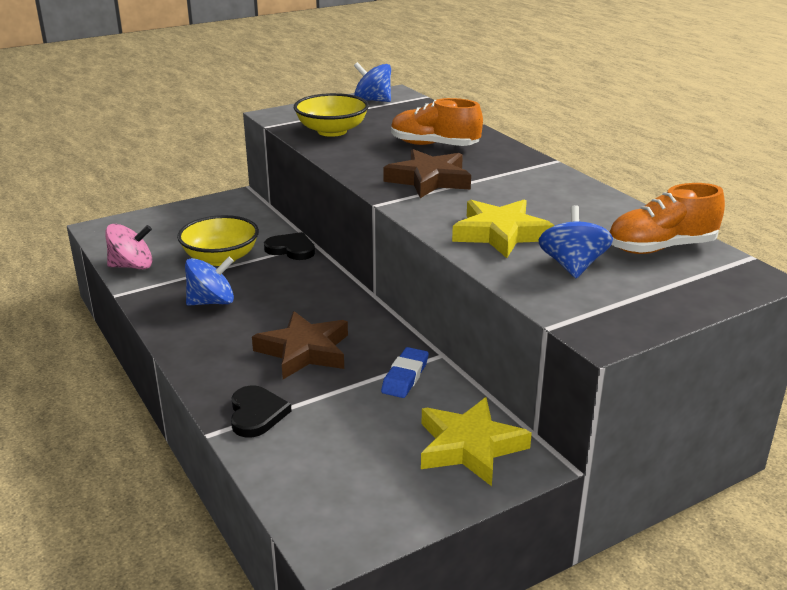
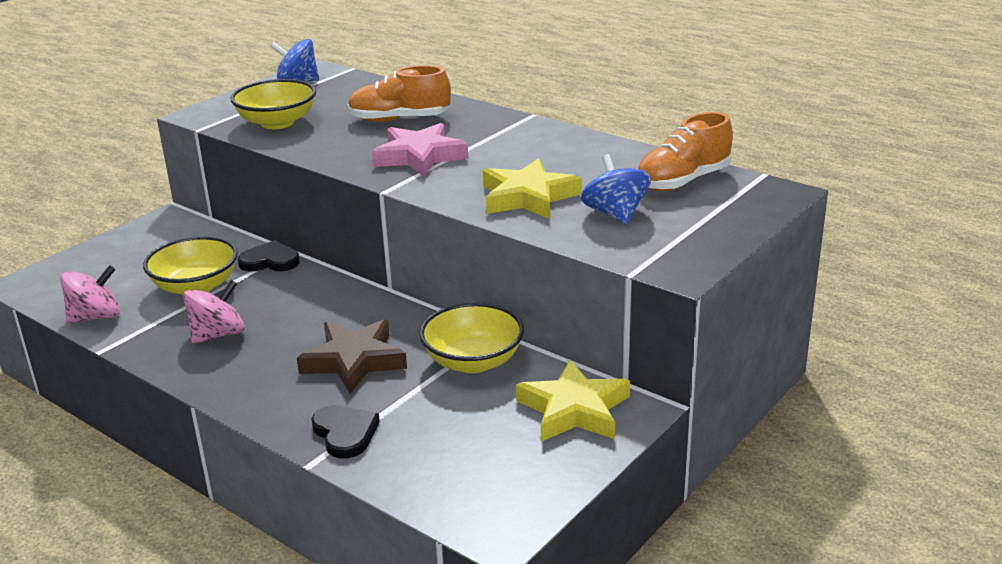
camera: 20 degrees left, 0 degrees up
blue spinning top [185,257,234,306] -> pink spinning top [183,280,245,344]
blue eraser [381,347,429,398] -> yellow bowl [419,303,524,373]
brown star [383,149,471,198] -> pink star [372,123,468,177]

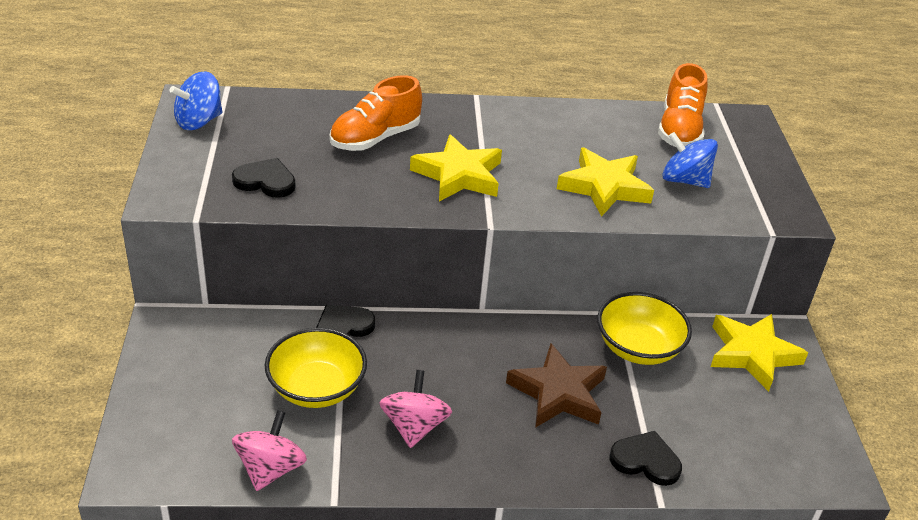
camera: 45 degrees left, 10 degrees up
yellow bowl [231,79,316,129] -> black heart [232,158,296,198]
pink star [372,123,468,177] -> yellow star [410,134,502,202]

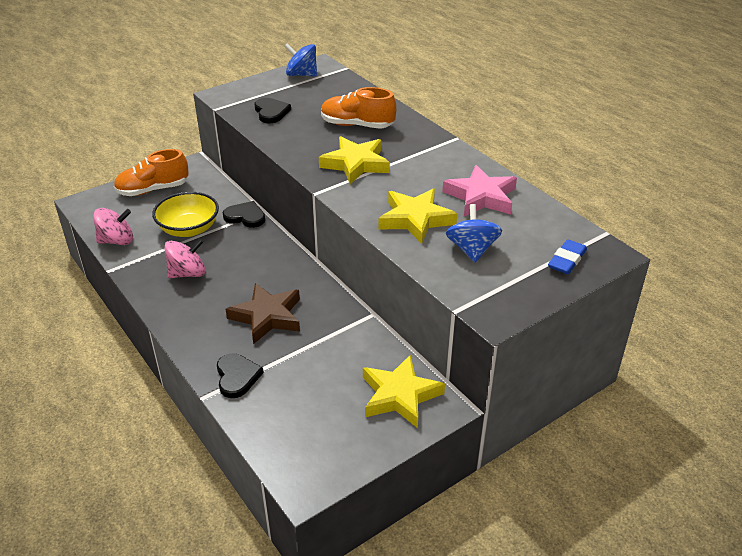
camera: 60 degrees right, 0 degrees up
yellow bowl [597,292,692,365] -> none
orange shoe [658,63,707,147] -> orange shoe moved to [114,149,188,196]
none -> pink star [442,165,517,216]
none -> blue eraser [548,239,587,274]

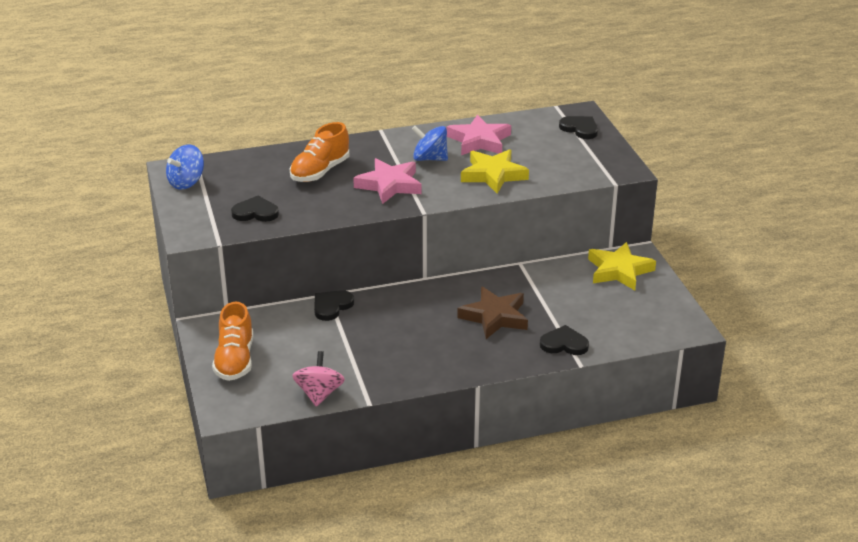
camera: 70 degrees left, 5 degrees down
yellow bowl [152,192,219,237] -> none
pink spinning top [164,238,205,278] -> none
yellow star [319,136,390,184] -> pink star [353,158,421,204]
blue spinning top [446,204,502,262] -> blue spinning top moved to [412,126,448,161]
blue eraser [548,239,587,274] -> black heart [559,116,598,139]

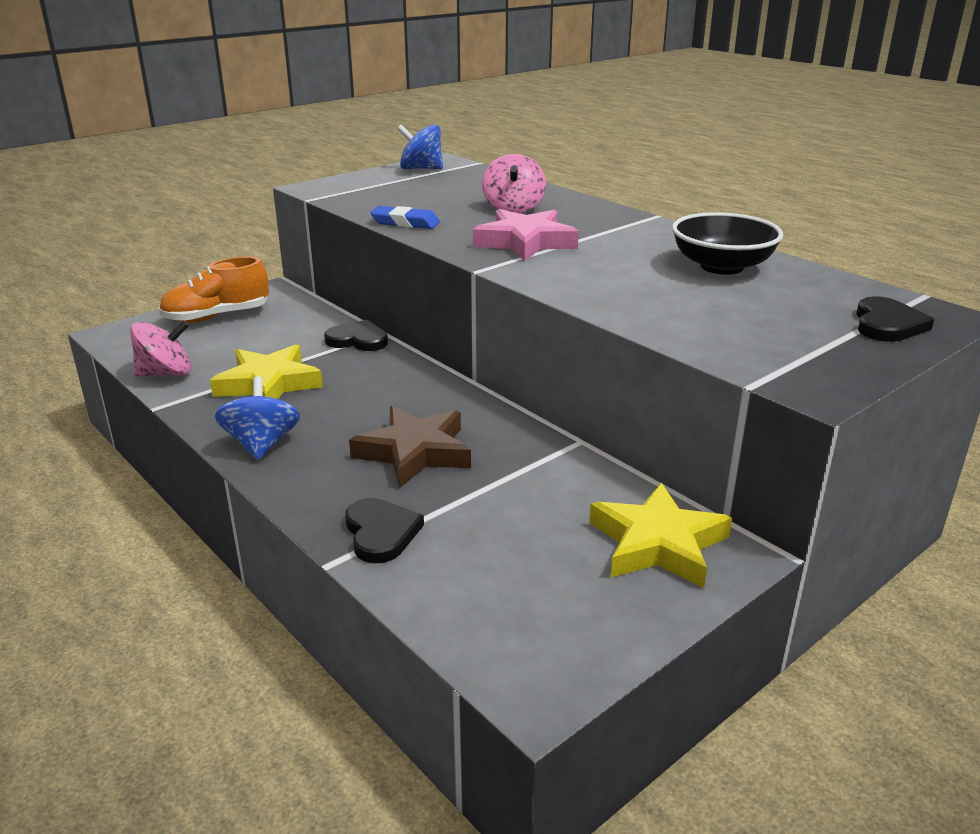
camera: 65 degrees right, 5 degrees down
black heart [231,196,279,222] -> none
orange shoe [290,122,349,182] -> pink spinning top [482,154,546,213]
blue spinning top [412,126,448,161] -> blue spinning top moved to [215,377,300,460]
pink star [447,114,511,155] -> black bowl [672,212,783,275]
yellow star [461,149,529,194] -> yellow star moved to [210,345,323,399]
none -> blue eraser [370,206,440,229]

